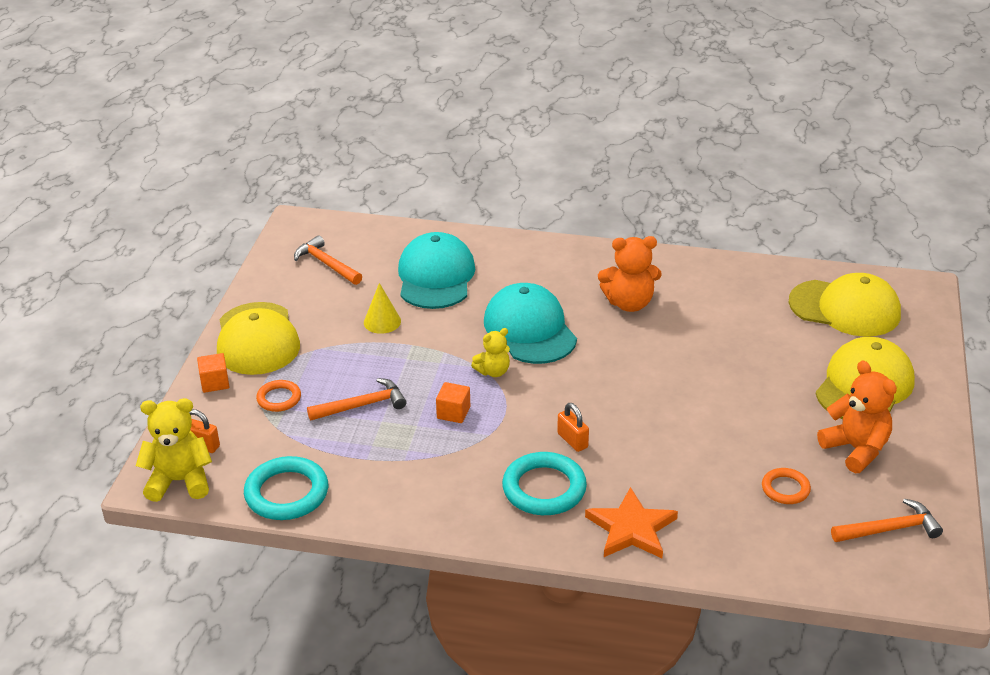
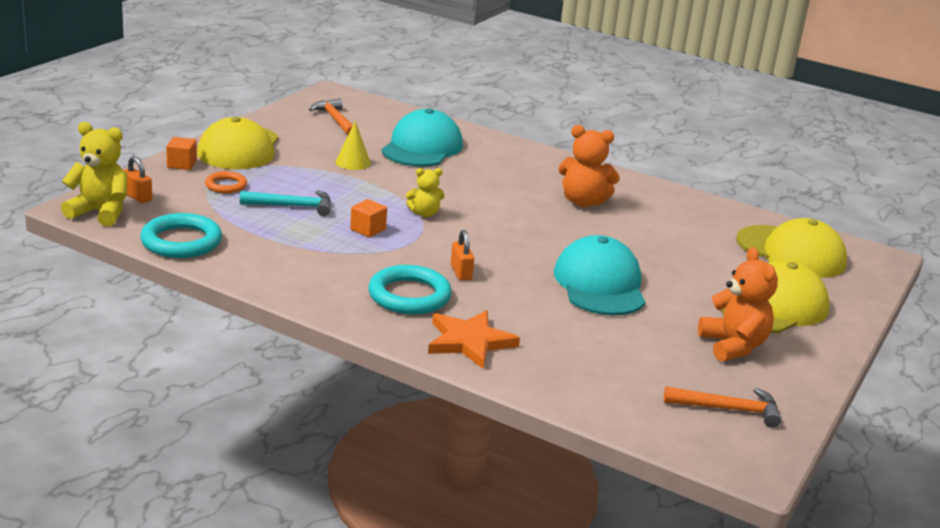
camera: 15 degrees right, 10 degrees down
orange hammer [307,378,407,421] -> turquoise hammer [240,190,331,216]
turquoise cap [484,283,577,364] -> turquoise cap moved to [554,235,645,315]
orange ring [762,468,811,504] -> none

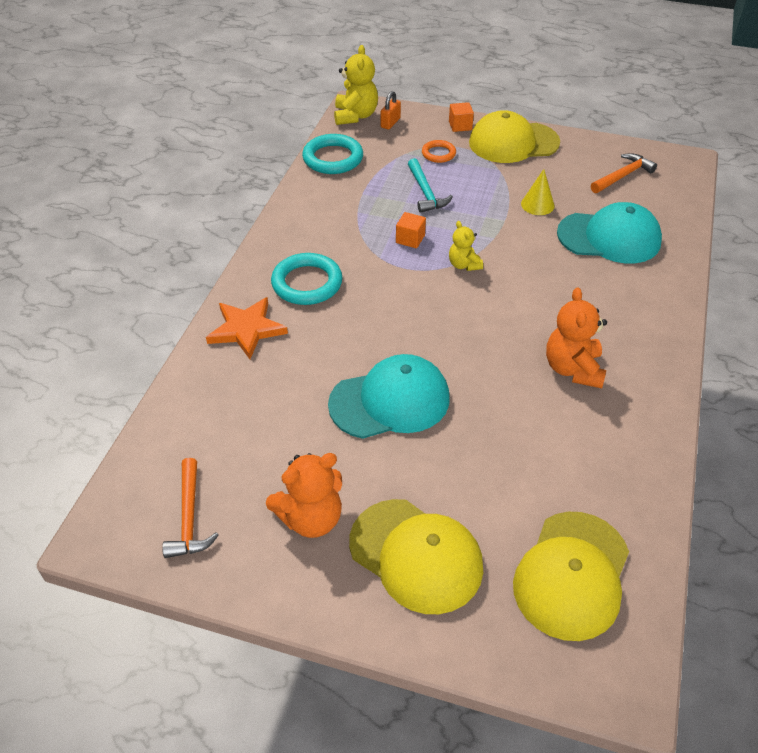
camera: 80 degrees right, 20 degrees up
orange padlock [451,230,474,281] -> none

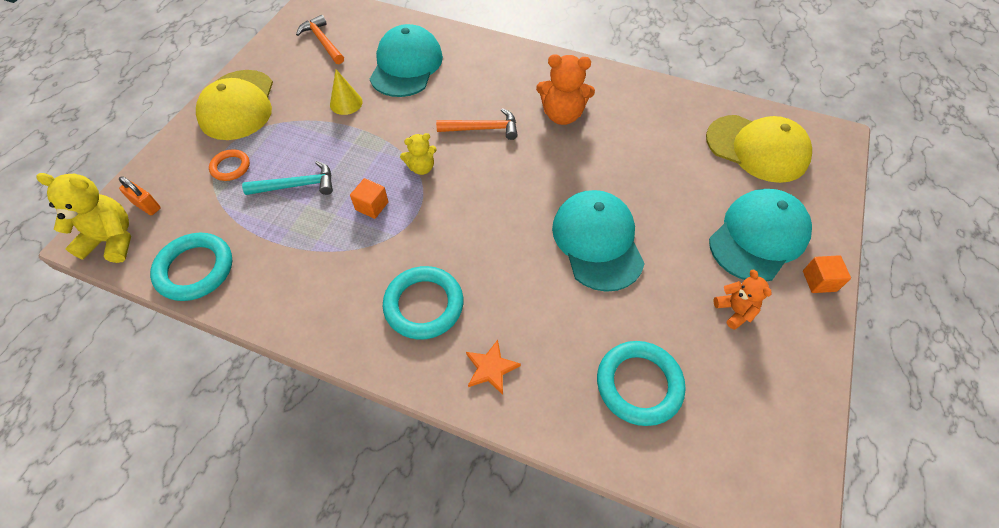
camera: 85 degrees left, 10 degrees up
orange hammer [162,458,219,558] -> orange hammer moved to [436,108,517,140]
orange star [206,297,288,359] -> orange star [466,340,521,395], size x0.62
orange teddy bear [266,453,342,538] -> orange teddy bear [714,270,772,330], size x0.60
yellow cap [349,499,483,614] -> turquoise cap [709,189,812,281]
orange cube [449,102,474,132] -> orange cube moved to [803,255,851,293]
none -> turquoise ring [597,341,686,426]

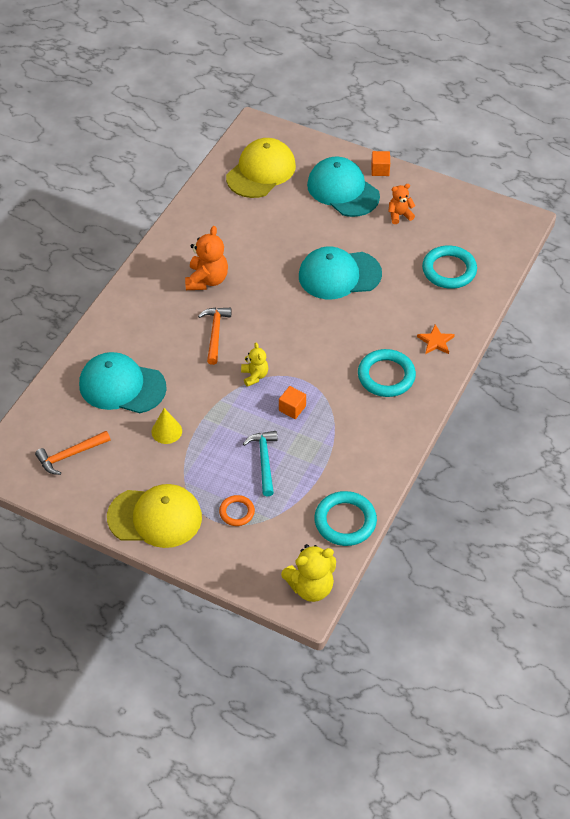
camera: 85 degrees left, 5 degrees down
yellow teddy bear [36,173,131,263] -> yellow teddy bear turned 120 degrees counterclockwise [281,544,336,602]
orange padlock [119,177,161,215] -> none

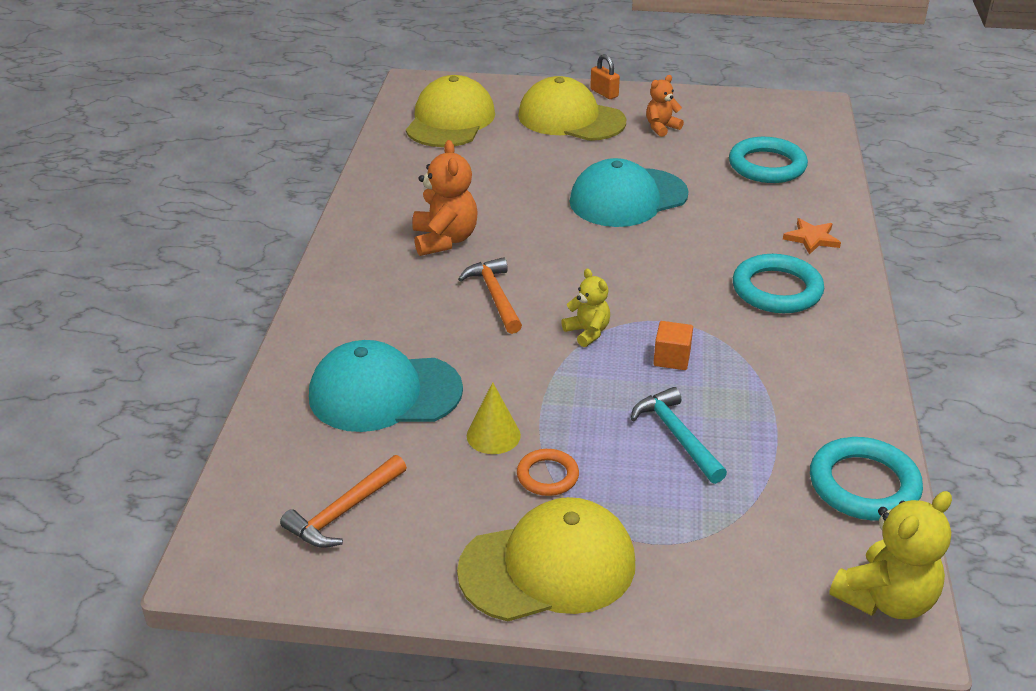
camera: 20 degrees left, 15 degrees down
orange ring [219,495,255,526] -> orange ring moved to [517,449,579,496]
turquoise cap [307,157,380,217] -> yellow cap [518,76,626,141]
orange cube [371,151,390,176] -> orange padlock [590,54,620,99]

